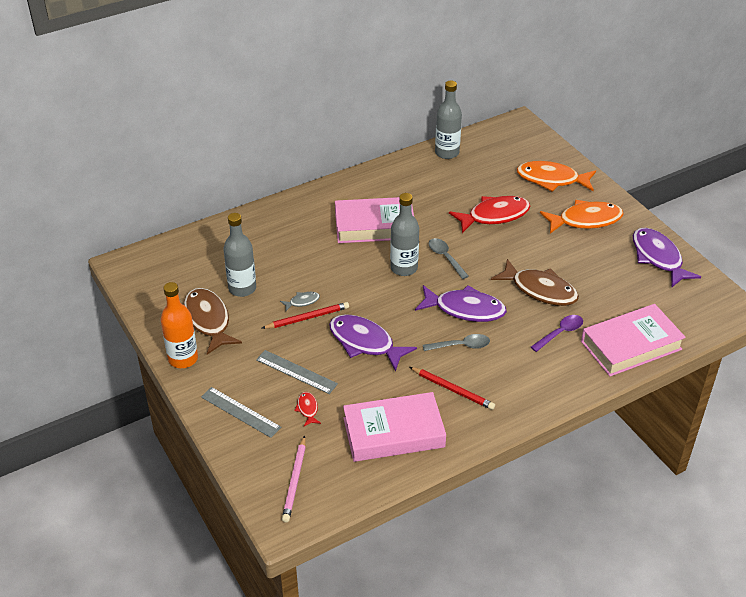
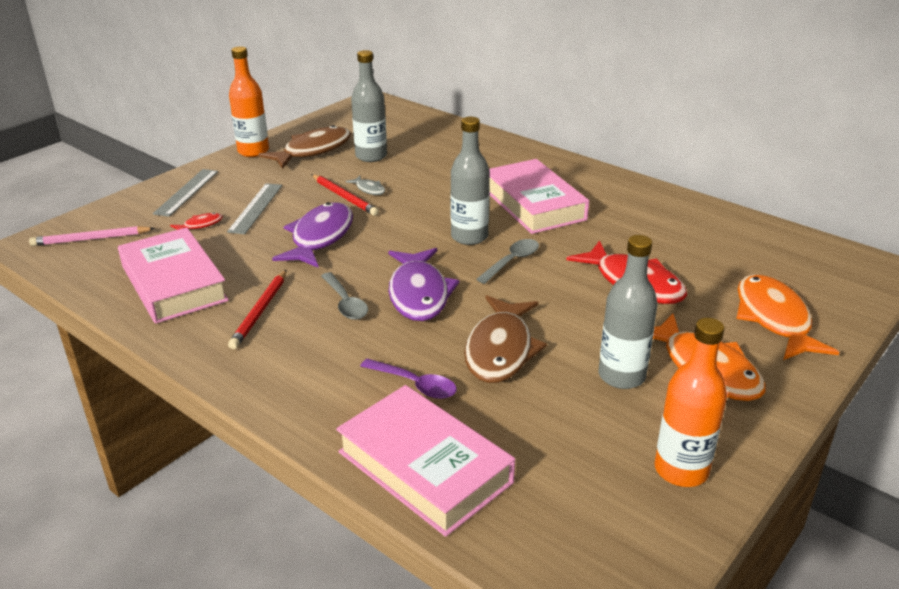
camera: 70 degrees right, 10 degrees down
grey bottle [435,80,462,159] -> grey bottle moved to [599,235,658,389]
purple fish [633,228,701,288] -> orange bottle [654,318,727,487]

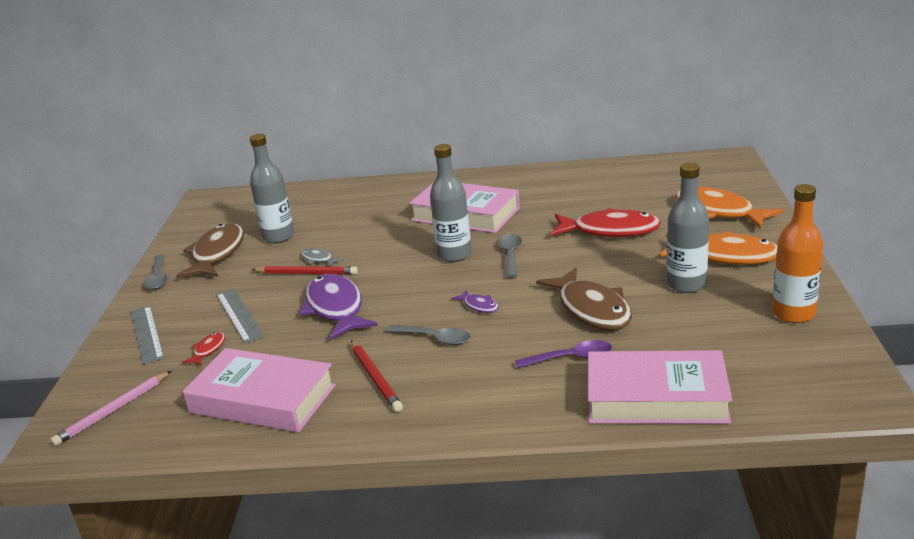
camera: 35 degrees left, 5 degrees down
orange bottle [229,47,269,157] -> grey spoon [144,254,167,290]
grey fish [346,176,385,195] -> grey fish turned 150 degrees counterclockwise [301,248,343,267]
purple fish [388,248,459,321] -> purple fish [451,290,499,313], size x0.44

